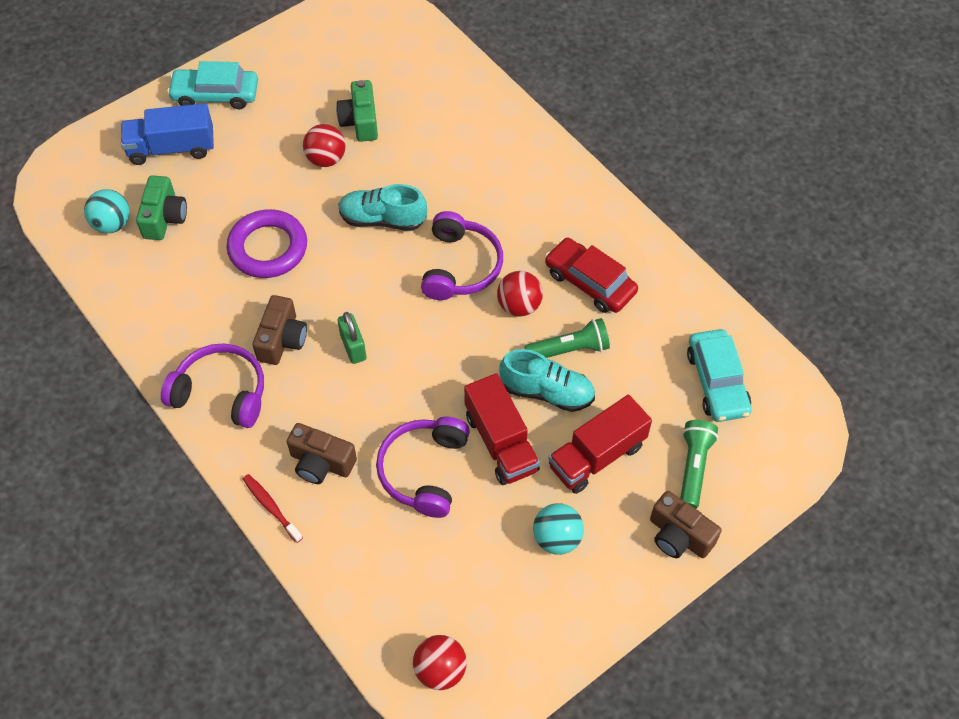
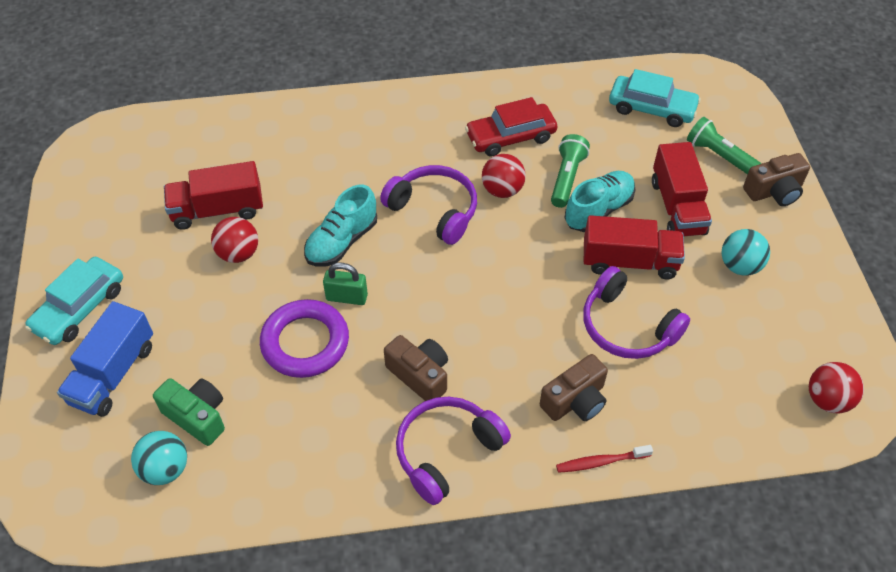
camera: 60 degrees left, 5 degrees down
green camera [336,80,378,142] -> red truck [164,161,263,230]
green padlock [338,312,366,364] -> green padlock moved to [323,263,368,305]

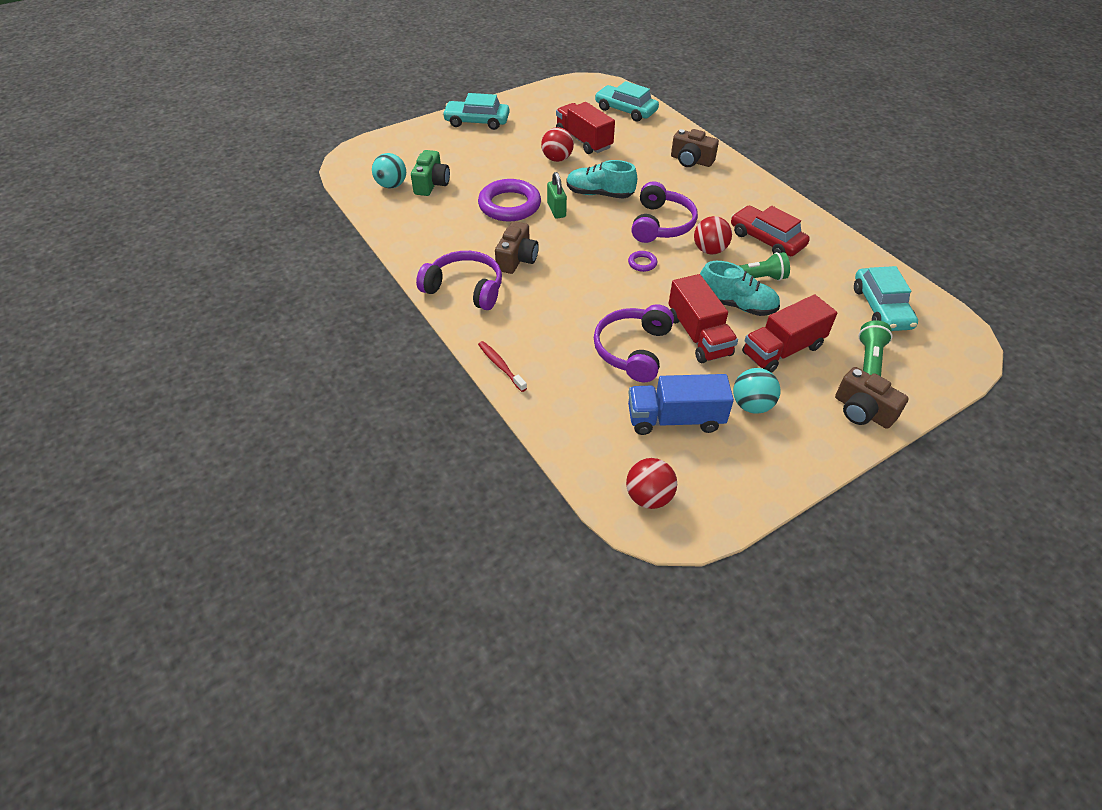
camera: 65 degrees right, 5 degrees down
blue truck [57,301,153,417] -> blue truck moved to [628,374,734,435]
brown camera [540,354,608,421] -> brown camera moved to [671,129,719,167]
none -> turquoise car [595,81,659,122]
none -> purple ring [628,251,657,272]

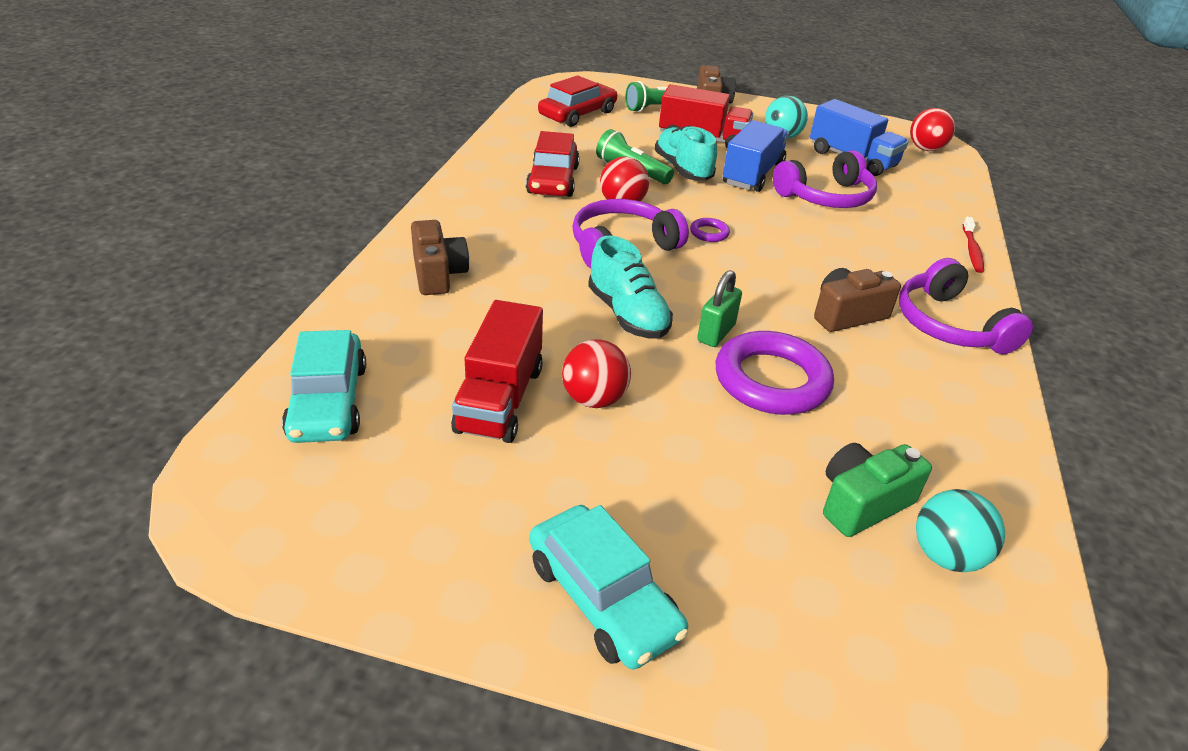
camera: 135 degrees left, 10 degrees down
red truck [669,274,738,363] -> blue truck [723,120,789,192]
turquoise car [854,266,918,331] -> red car [538,75,618,127]

